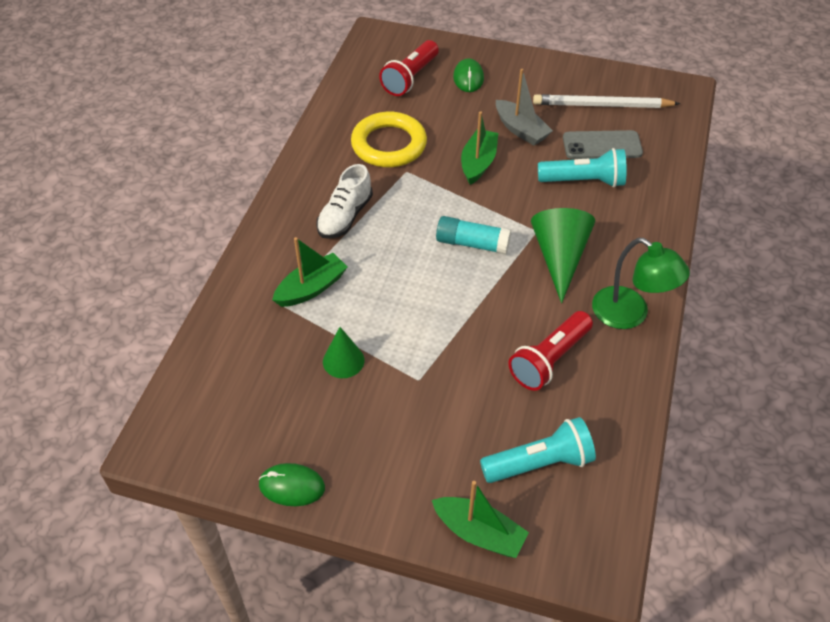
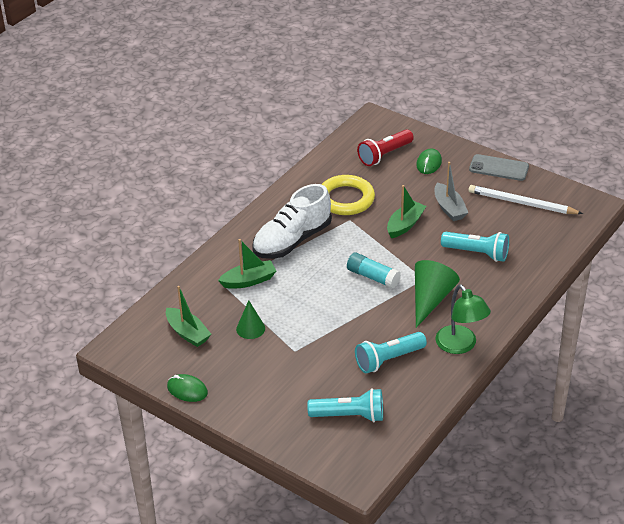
camera: 20 degrees right, 10 degrees down
white shoe [316,164,373,239] -> white shoe [252,184,332,259], size x1.59
green boat [432,481,529,558] -> green boat moved to [166,286,211,347]
red flashlight [508,311,593,391] -> turquoise flashlight [355,332,427,373]
grey phone [563,130,643,159] -> grey phone moved to [469,154,529,181]

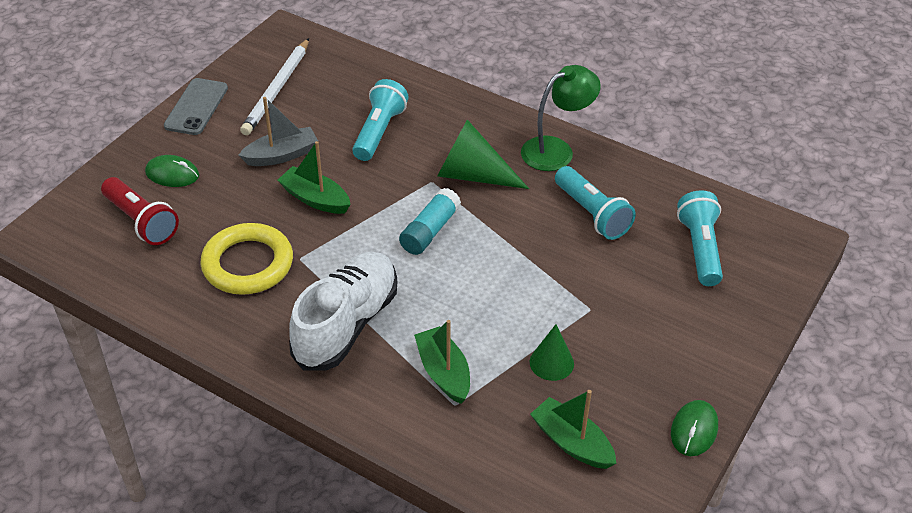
camera: 95 degrees left, 5 degrees up
green boat [166,286,211,347] -> green boat turned 90 degrees counterclockwise [530,390,616,469]
white shoe [252,184,332,259] -> white shoe turned 105 degrees counterclockwise [289,252,397,370]

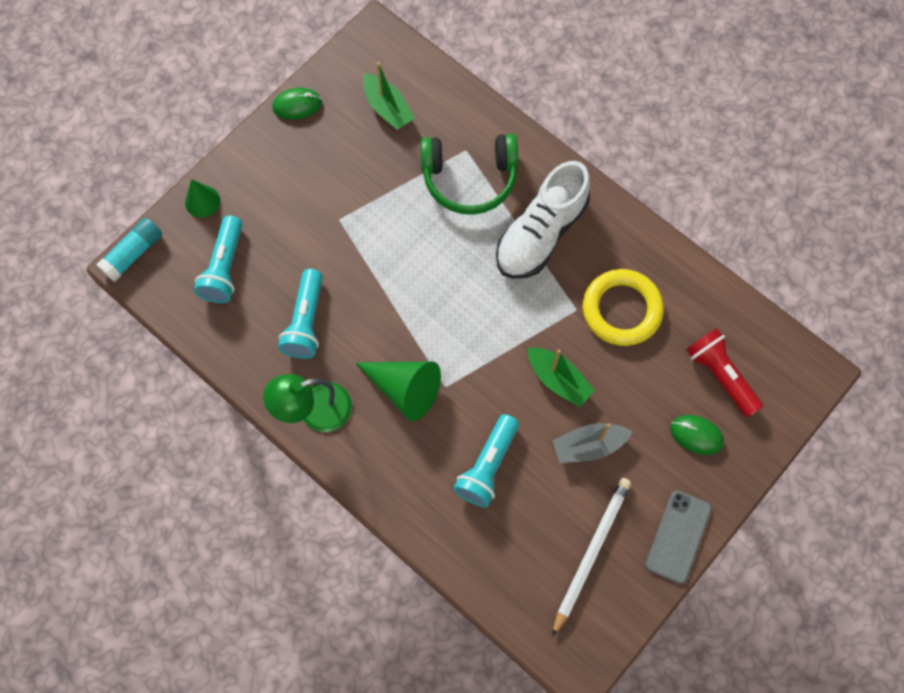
camera: 170 degrees left, 25 degrees up
turquoise glue stick [399,188,461,255] -> turquoise glue stick moved to [96,217,163,282]
green boat [414,320,470,404] -> green headphones [420,134,518,215]
green cone [530,324,574,381] -> green cone moved to [185,179,220,218]
turquoise flashlight [555,166,636,240] -> turquoise flashlight turned 150 degrees counterclockwise [278,269,323,359]
green mouse [671,400,718,456] -> green mouse turned 45 degrees clockwise [272,88,322,119]

